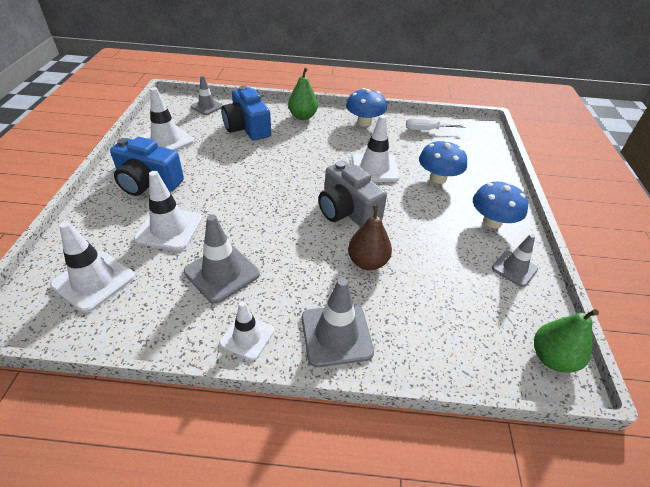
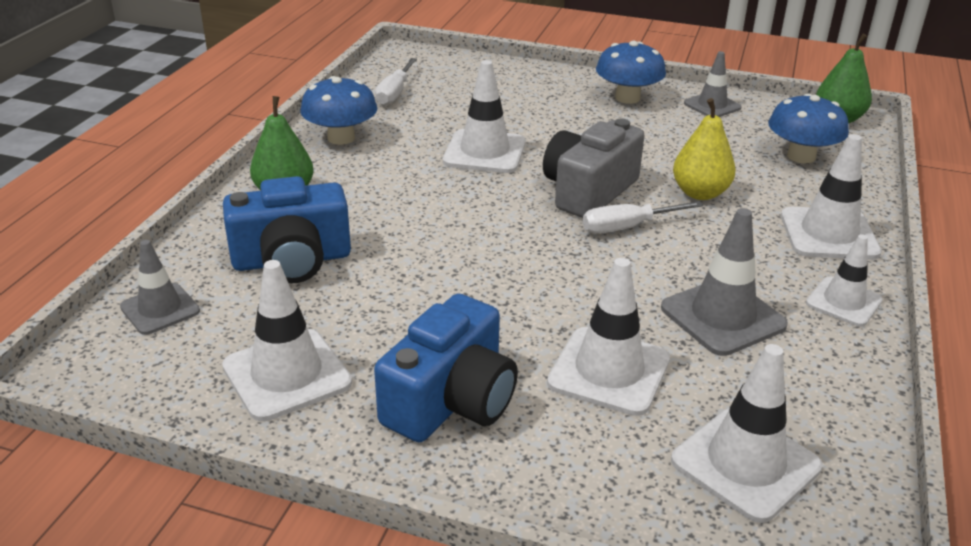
camera: 75 degrees left, 10 degrees down
grey traffic cone [301,278,374,367] -> white traffic cone [781,134,882,260]
grey camera [318,161,387,227] -> grey camera turned 150 degrees clockwise [543,119,644,218]
brown pear [348,205,392,270] -> yellow pear [673,98,736,200]
blue mushroom [419,140,467,184] -> blue mushroom moved to [768,93,849,163]
none -> white screwdriver [583,201,703,234]

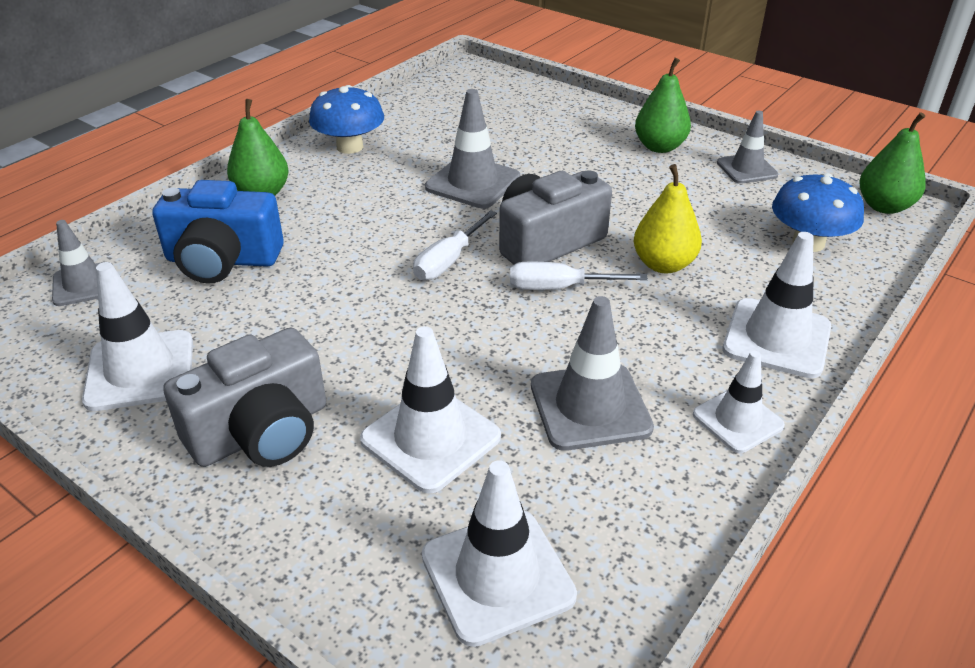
camera: 20 degrees right, 5 degrees up
blue camera [374,293,518,442] -> grey camera [163,328,326,467]
white screwdriver [375,58,417,106] -> white screwdriver moved to [413,210,497,281]
white traffic cone [443,60,526,173] -> grey traffic cone [425,89,520,208]
blue mushroom [596,41,666,104] -> green pear [635,58,691,153]

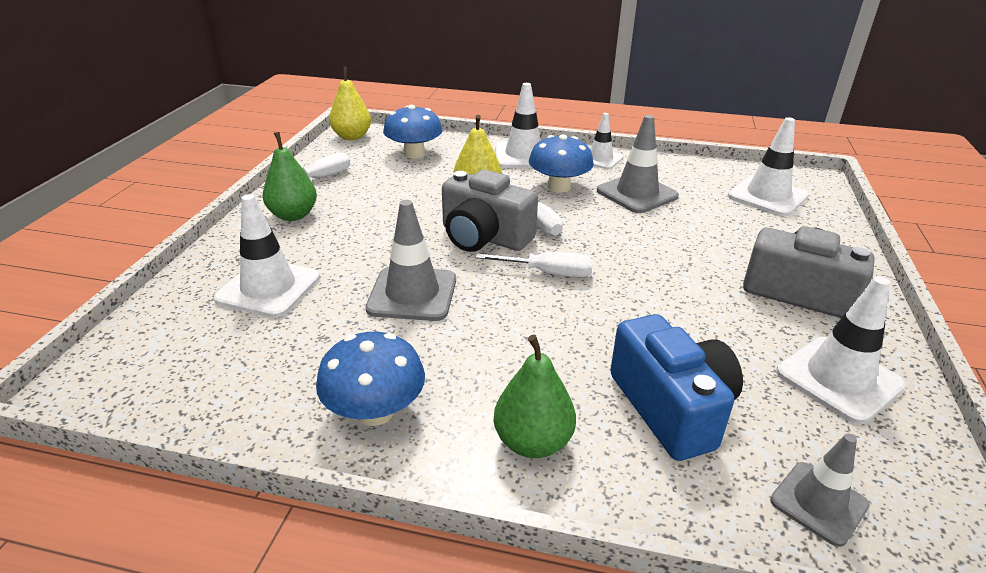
camera: 115 degrees left, 5 degrees down
white traffic cone [360,326,501,494] -> white traffic cone moved to [214,194,320,318]
grey traffic cone [717,111,779,184] -> white screwdriver [263,153,350,187]
green pear [859,112,926,214] -> yellow pear [329,67,371,140]
none -> blue mushroom [529,134,594,193]

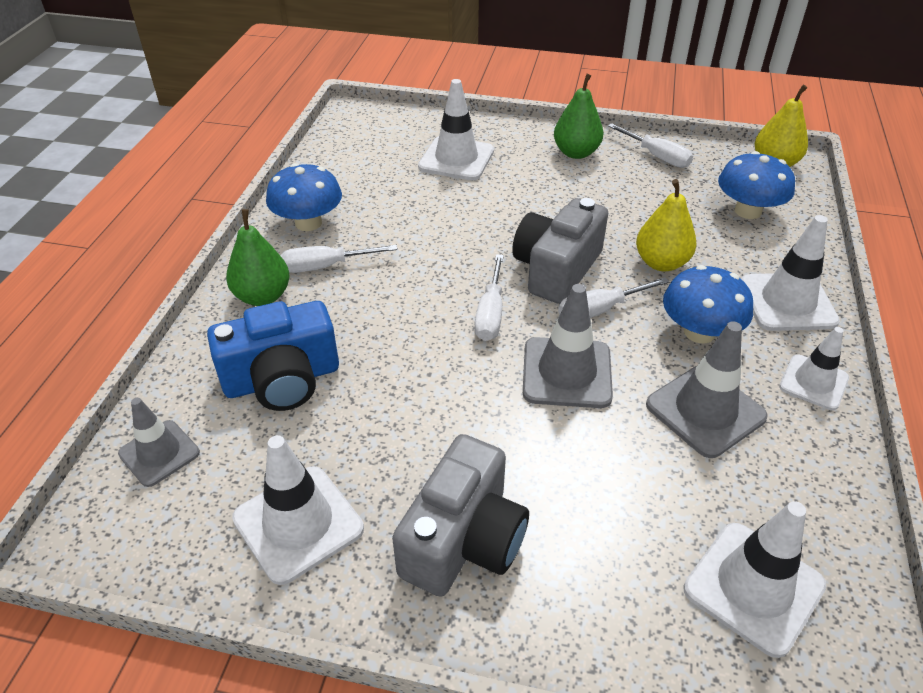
camera: 90 degrees right, 10 degrees up
grey traffic cone [365,200,456,321] -> grey traffic cone moved to [523,284,613,408]
none -> white screwdriver [280,245,398,273]

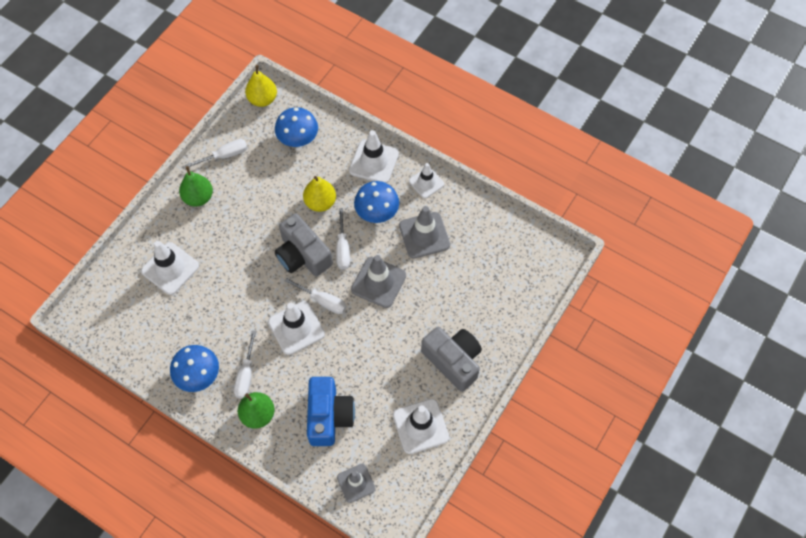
camera: 70 degrees left, 20 degrees up
white traffic cone [683,501,826,658] -> white traffic cone moved to [268,301,325,355]

